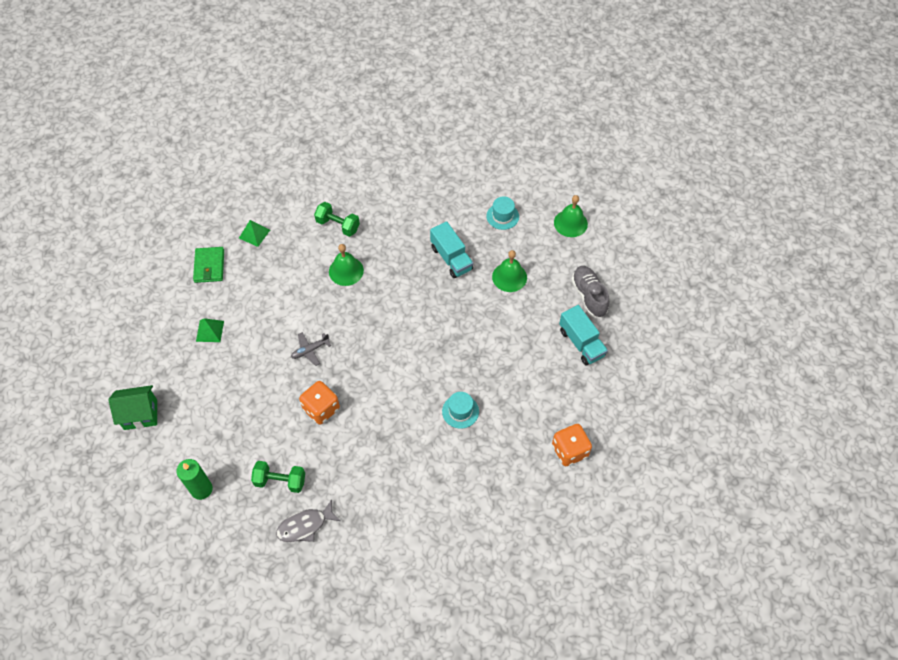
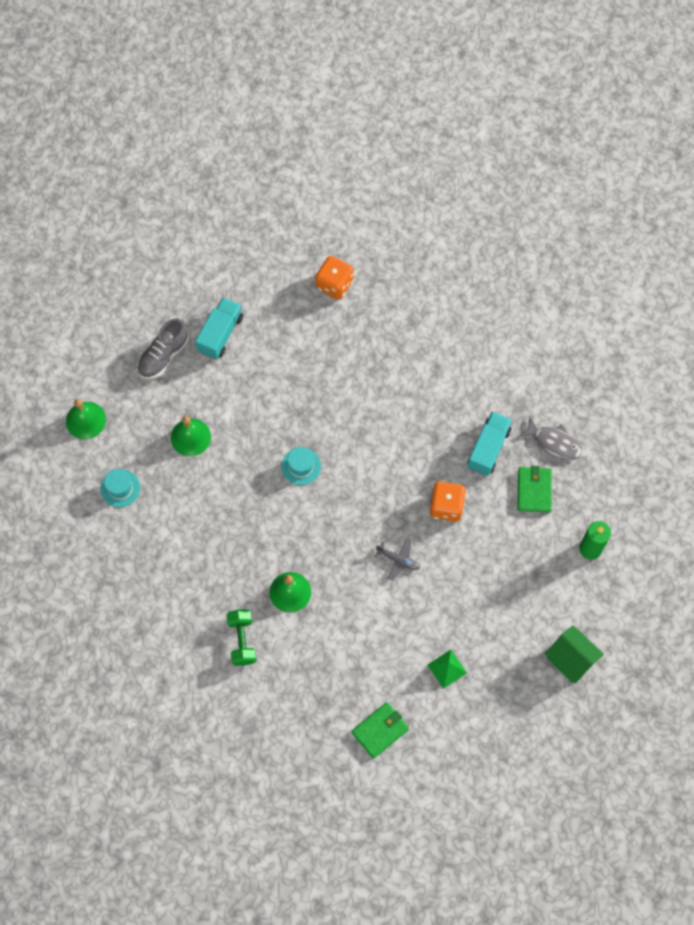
camera: 125 degrees left, 10 degrees up
green pyramid [239,220,270,247] -> none
green dumbbell [251,461,305,493] -> green wallet [518,466,552,513]
turquoise truck [430,221,473,278] -> turquoise truck moved to [468,412,512,476]
turquoise hat [442,392,479,429] -> turquoise hat moved to [281,447,321,485]

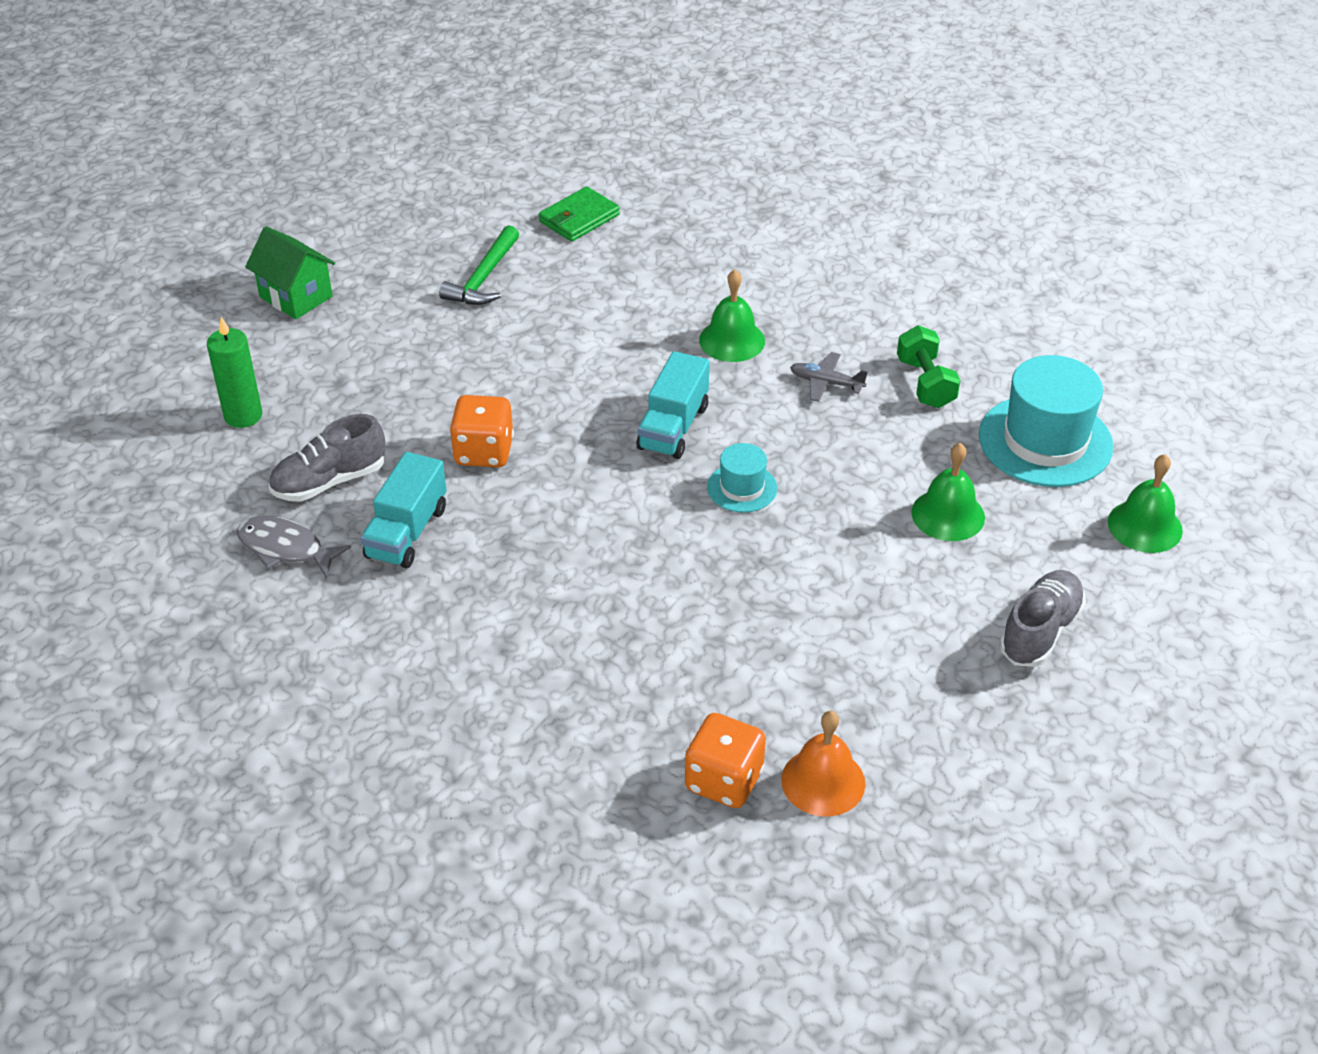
camera: 175 degrees right, 25 degrees down
turquoise hat [101,469,140,507] -> turquoise hat [979,355,1113,487], size x1.94
turquoise truck [195,297,243,359] -> turquoise truck moved to [636,351,710,459]
green dumbbell [227,610,257,666] -> green dumbbell moved to [897,325,960,408]
grey plane [374,538,420,581] -> grey plane moved to [790,352,868,402]
green pyramid [428,650,467,689] -> green hammer [439,225,519,305]
green wallet [518,466,552,513] -> grey shoe [269,414,386,502]
none -> orange bell [781,711,866,816]

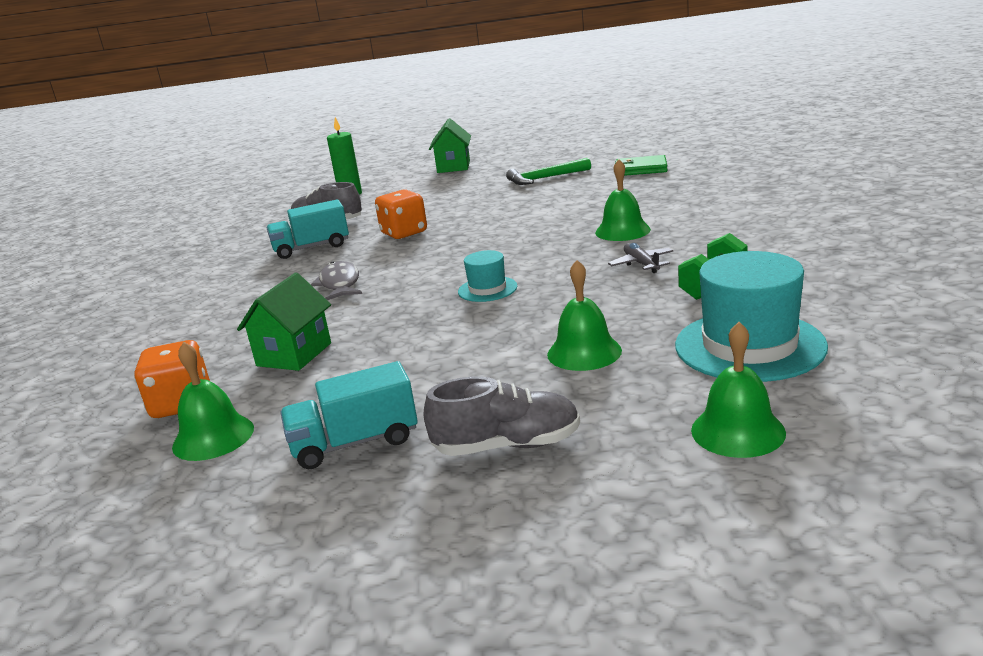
camera: 55 degrees right, 20 degrees down
grey fish [237,516,351,578] -> grey fish moved to [311,261,362,300]
turquoise truck [636,351,710,459] -> turquoise truck moved to [280,361,418,469]
orange bell [781,711,866,816] -> green bell [172,342,254,461]
none -> green house [237,273,331,371]

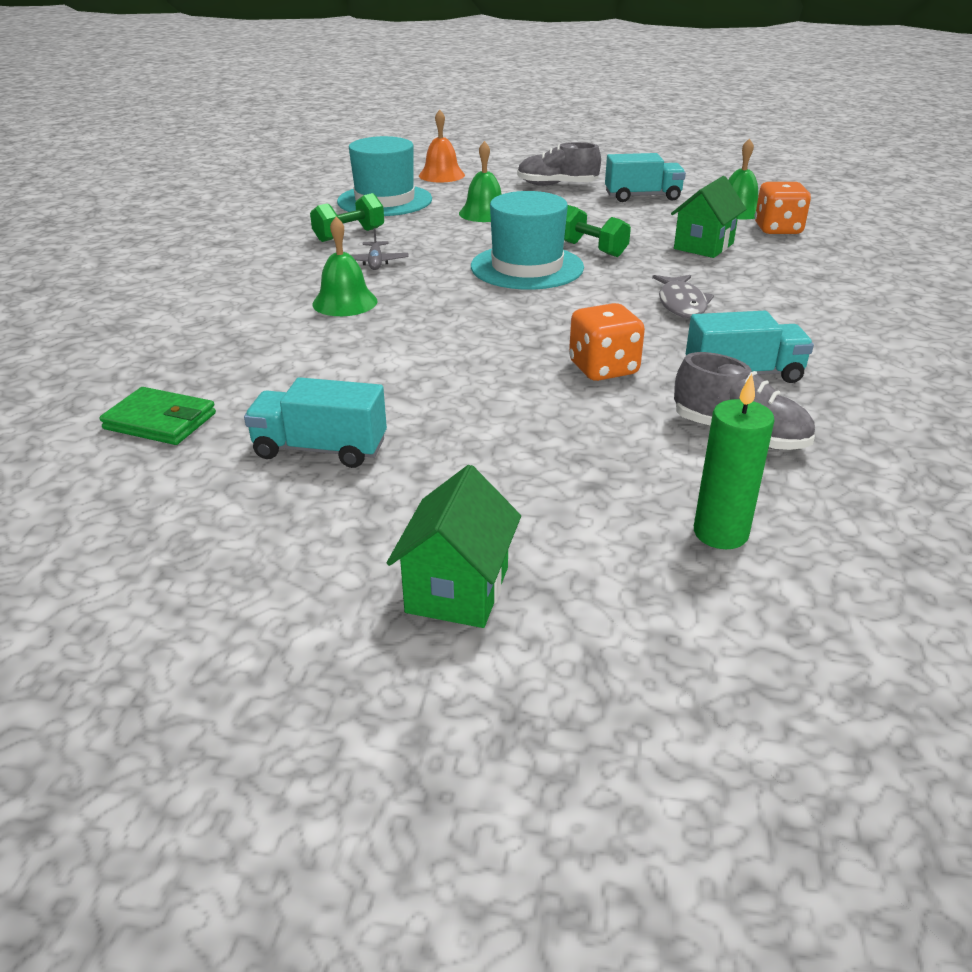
camera: 170 degrees left, 10 degrees up
turquoise hat [458,250,517,302] -> turquoise hat [471,191,584,290], size x1.94
green hammer [506,158,591,185] -> turquoise truck [244,377,387,468]
green bell [691,322,786,458] -> orange bell [419,110,465,183]
none -> green dumbbell [564,205,631,257]

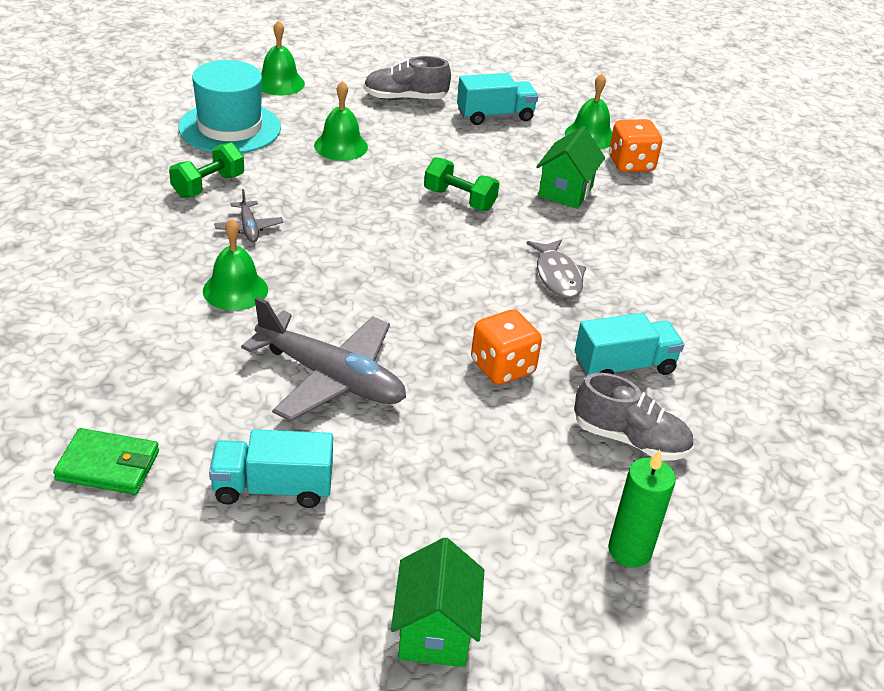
camera: 15 degrees left, 5 degrees up
orange bell [419,110,465,183] -> green bell [261,20,305,96]
turquoise hat [471,191,584,290] -> none
none -> grey plane [241,297,406,421]

